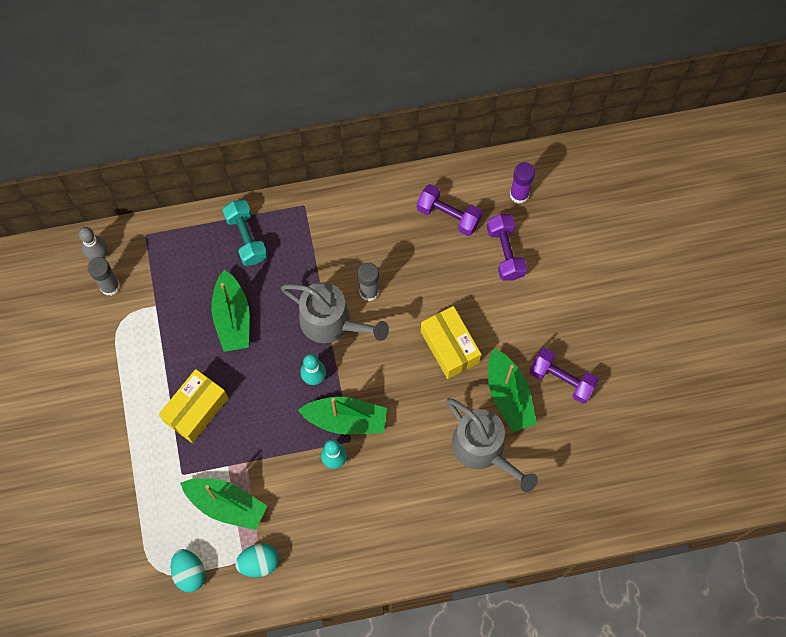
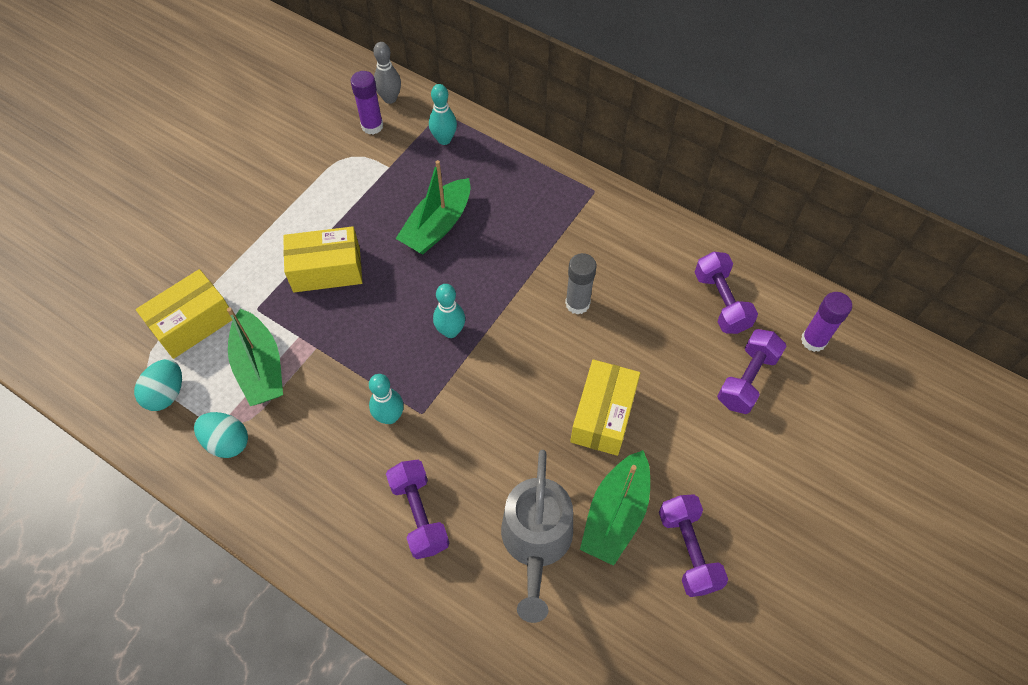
camera: 45 degrees right, 10 degrees down
grey glue stick [87,257,120,296] -> purple glue stick [351,71,383,135]
turquoise dumbbell [222,200,268,266] -> none
grey watering can [281,282,389,343] -> none
green boat [298,397,387,435] -> none
none -> yellow box [136,269,232,359]
none -> purple dumbbell [386,460,449,559]
none -> turquoise bowling pin [429,84,457,145]

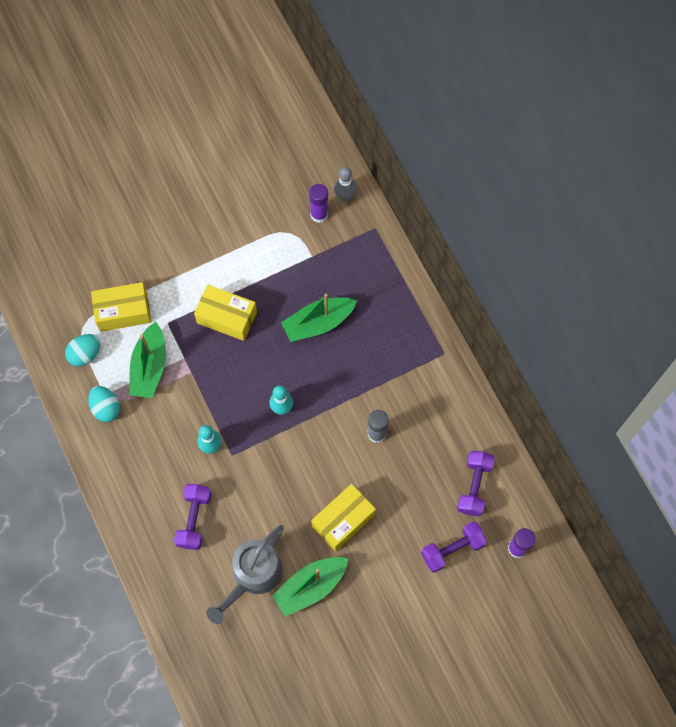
camera: 30 degrees right, 10 degrees up
turquoise bowling pin [429,84,457,145] -> none
purple dumbbell [659,494,728,597] -> none

